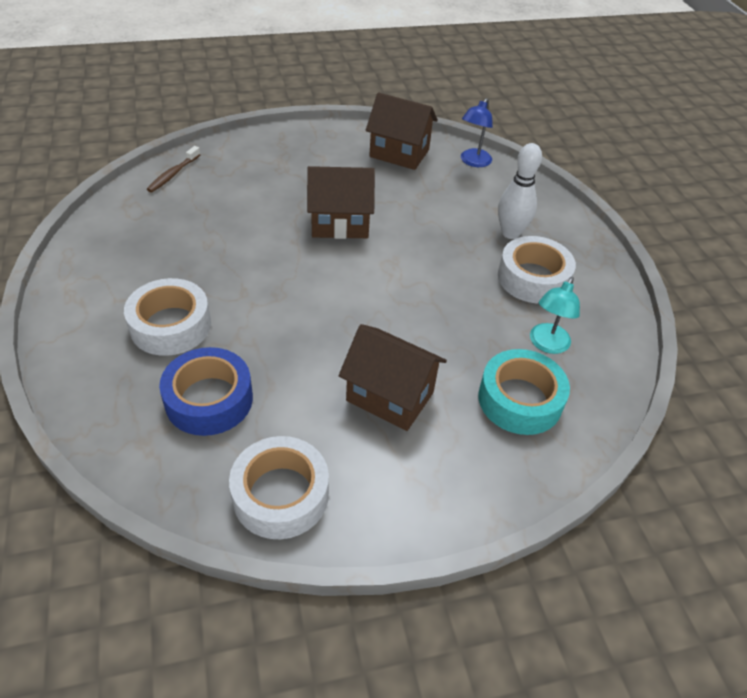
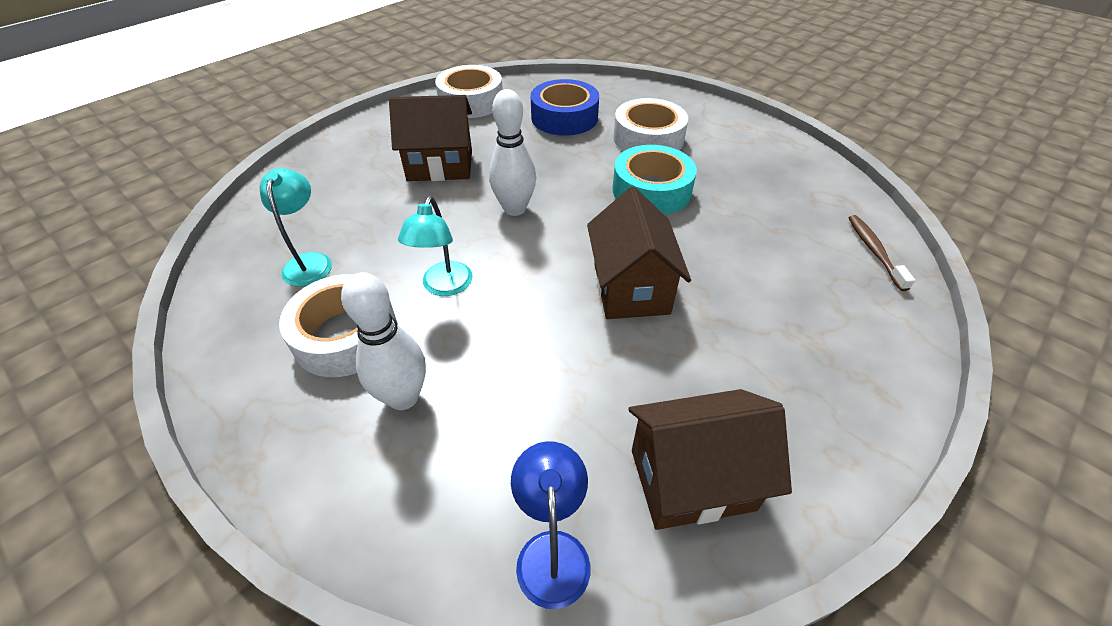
camera: 150 degrees right, 0 degrees up
brown house [307,166,375,239] -> brown house turned 60 degrees counterclockwise [587,187,691,319]
turquoise tape [478,349,570,435] -> turquoise tape moved to [613,145,697,215]
none -> turquoise lamp [398,196,473,296]
none -> white bowling pin [489,89,536,216]

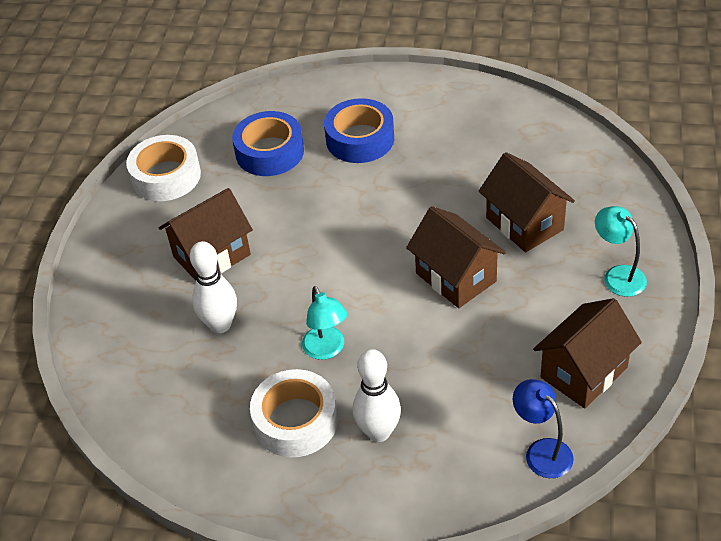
camera: 30 degrees left, 0 degrees up
turquoise lamp [260,168,332,287] -> turquoise lamp moved to [595,206,647,297]
white bowling pin [489,89,536,216] -> white bowling pin moved to [190,241,237,333]
white tape [613,98,688,151] -> blue tape [324,98,394,163]
turquoise tape [613,145,697,215] -> none
brown toothbrush [849,215,915,291] -> none
none -> brown house [479,152,575,252]

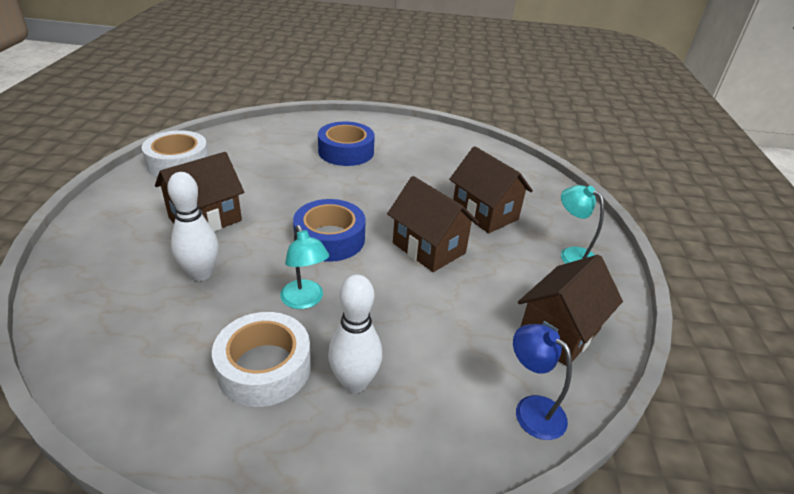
camera: 10 degrees left, 10 degrees down
blue tape [232,111,304,176] -> blue tape moved to [293,199,366,262]

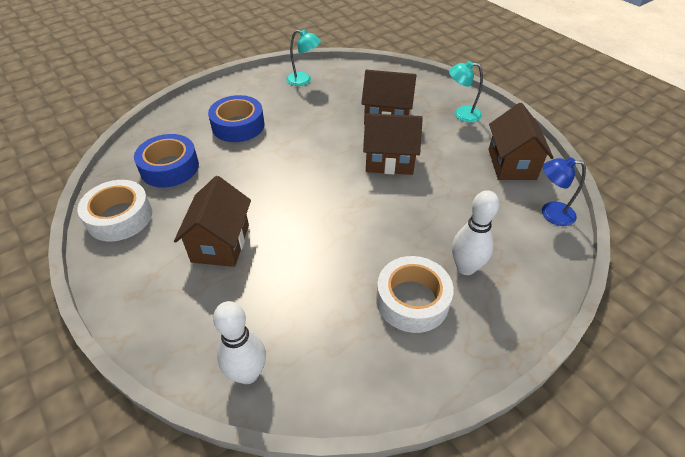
camera: 40 degrees left, 10 degrees up
white bowling pin [167,172,219,281] -> white bowling pin moved to [213,301,266,384]
turquoise lamp [280,225,329,309] -> turquoise lamp moved to [286,29,321,86]
blue tape [293,199,366,262] -> blue tape moved to [134,134,199,188]

